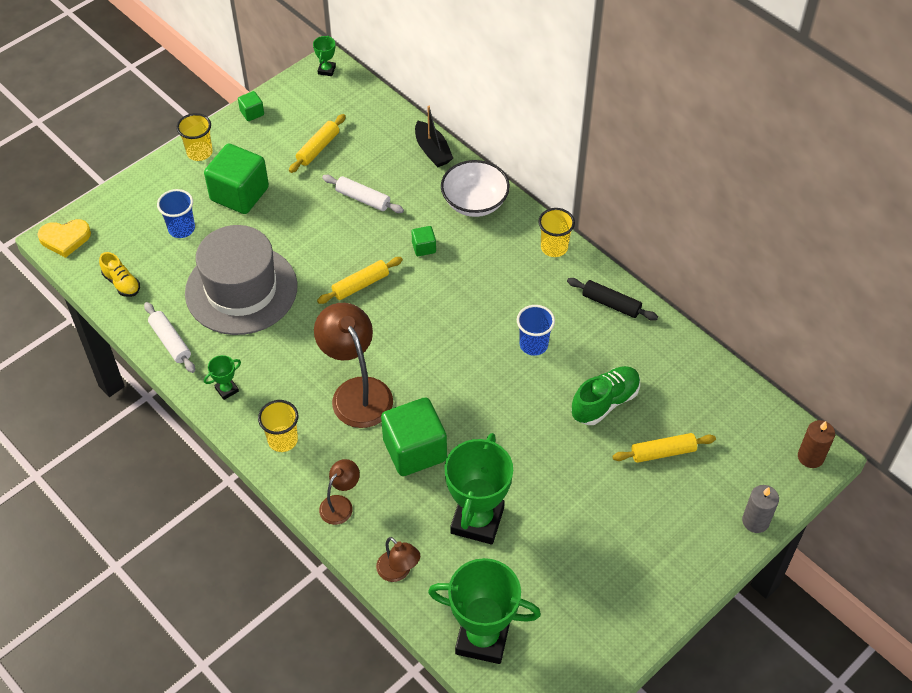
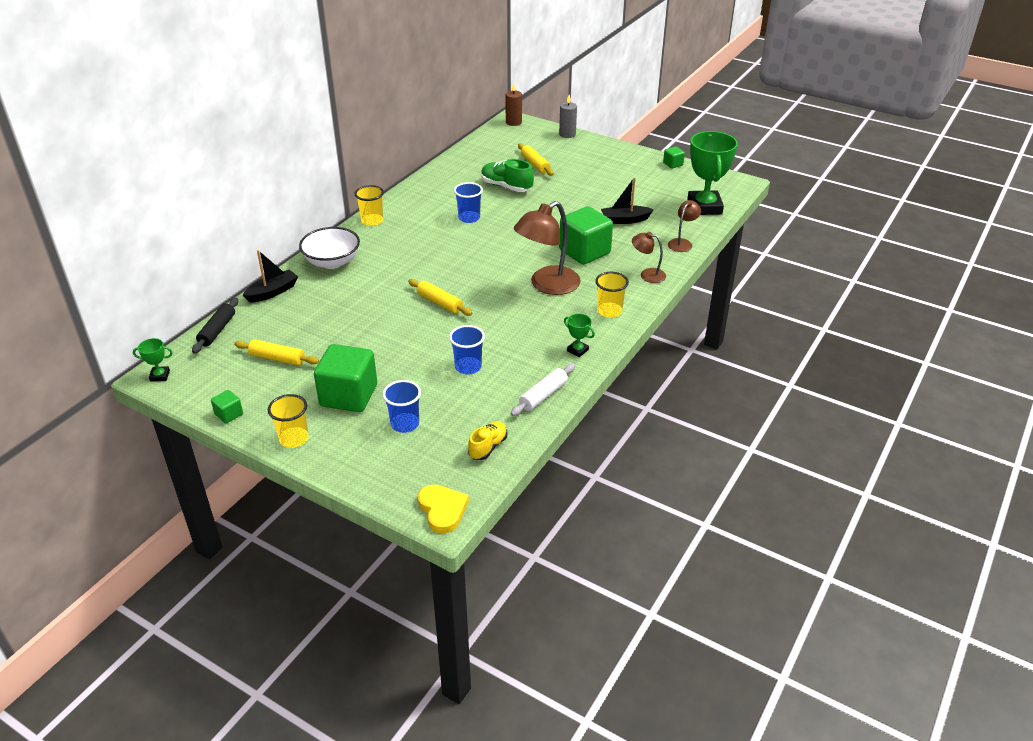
camera: 105 degrees left, 15 degrees down
grey hat [185,225,297,335] -> blue cup [449,325,485,375]
white rolling pin [322,175,404,213] -> none
green cube [411,226,436,256] -> green cube moved to [663,146,685,169]
green trophy [444,433,513,545] -> black boat [601,177,654,224]
black rolling pin [567,278,658,321] -> black rolling pin moved to [192,298,238,353]

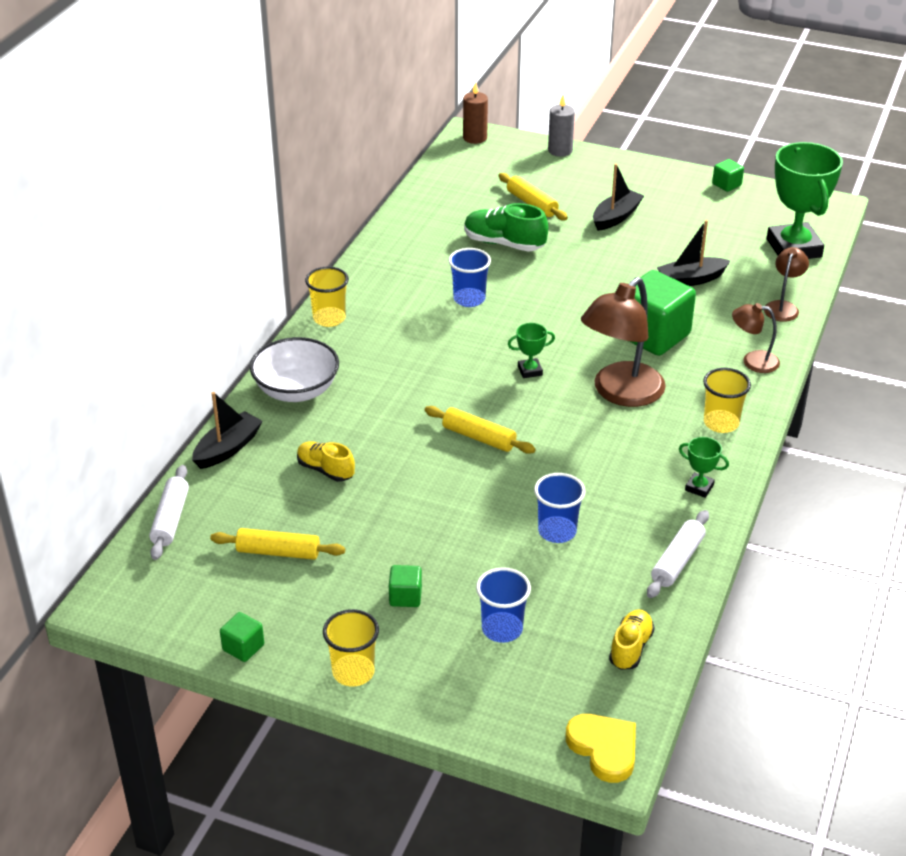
camera: 10 degrees left, 0 degrees up
green trophy [133,338,173,382] -> green trophy moved to [508,323,555,378]
black rolling pin [192,298,238,353] -> white rolling pin [149,465,189,560]
green cube [314,344,377,412] -> green cube [389,565,422,607], size x0.45
none -> yellow shoe [297,441,355,482]
none -> black boat [593,164,644,231]

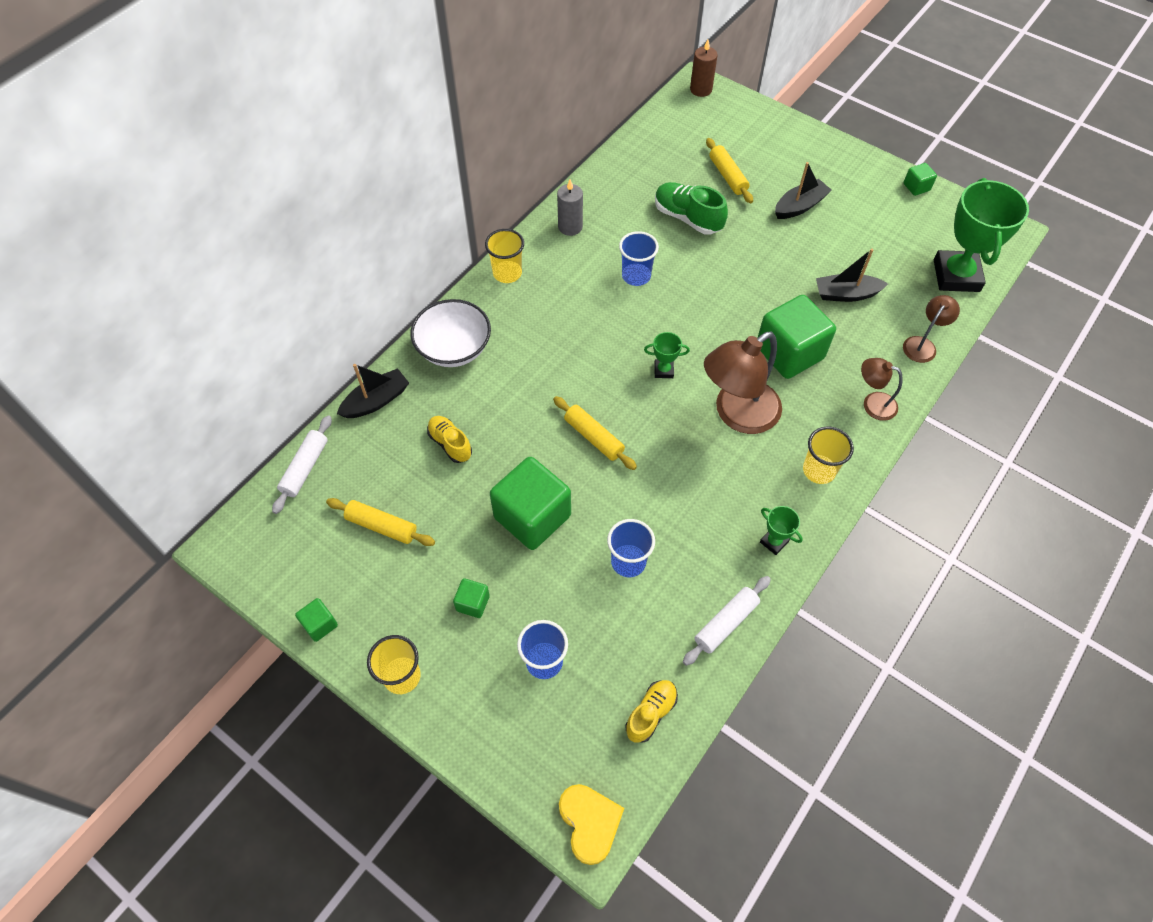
camera: 15 degrees right, 20 degrees up
grey candle [548,95,575,157] -> grey candle moved to [557,180,583,236]
none -> green cube [490,457,571,550]

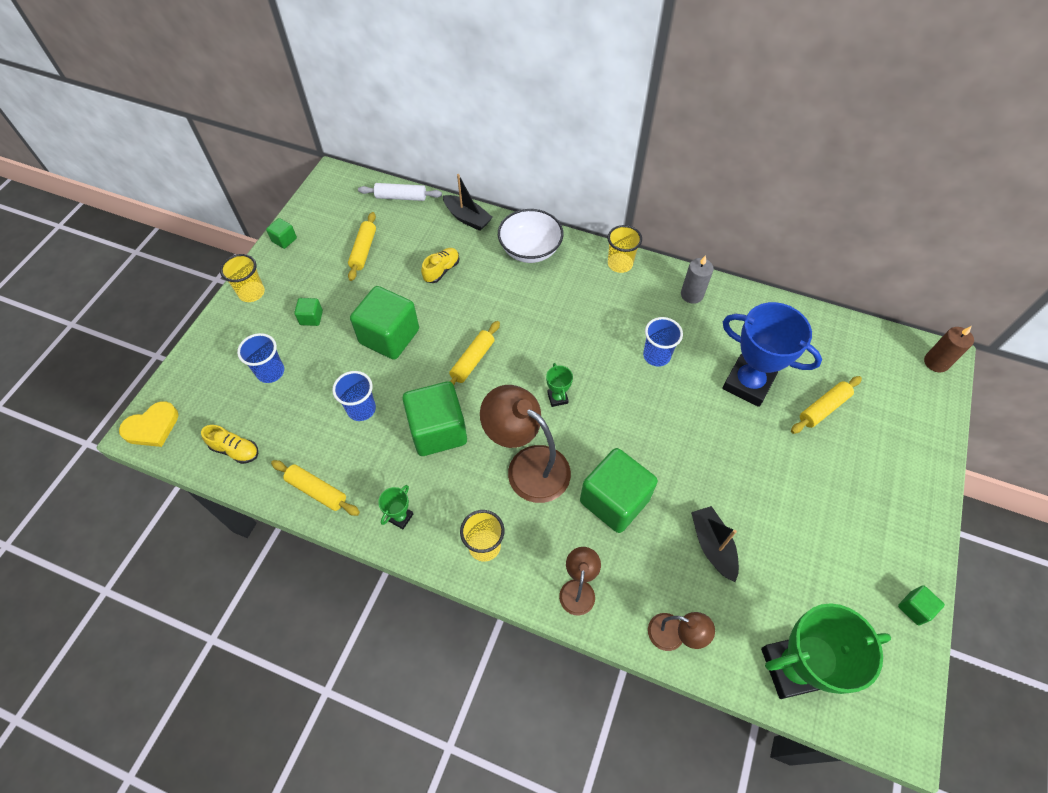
camera: 75 degrees right, 0 degrees up
green shoe [655,182,728,235] -> blue trophy [722,302,822,407]
white rolling pin [683,576,771,666] -> yellow rolling pin [271,460,360,516]
black boat [775,162,832,219] -> none
none -> green cube [402,381,467,456]

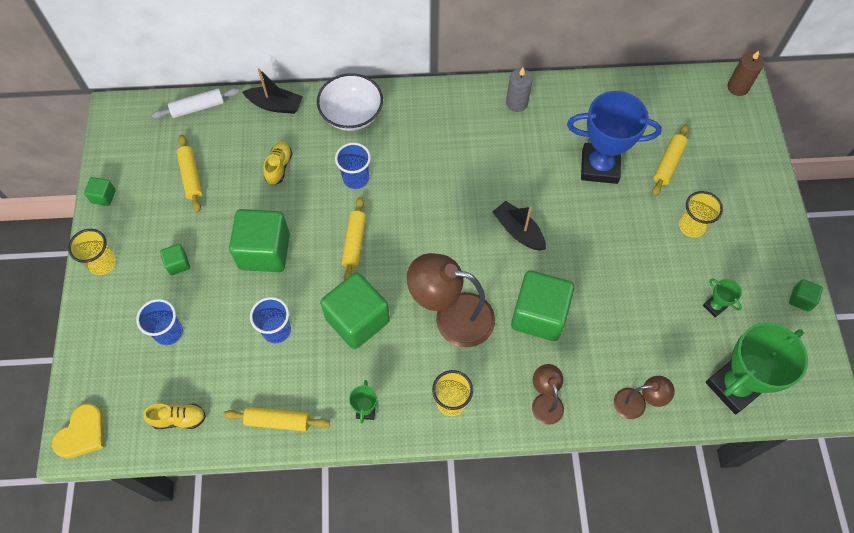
camera: 25 degrees left, 5 degrees up
green trophy [546,363,573,407] -> green trophy moved to [703,279,742,318]
yellow cup [607,225,642,273] -> yellow cup moved to [679,191,723,238]
blue cup [643,317,683,367] -> blue cup moved to [335,143,371,189]
black boat [691,506,739,582] -> black boat moved to [493,201,546,251]

